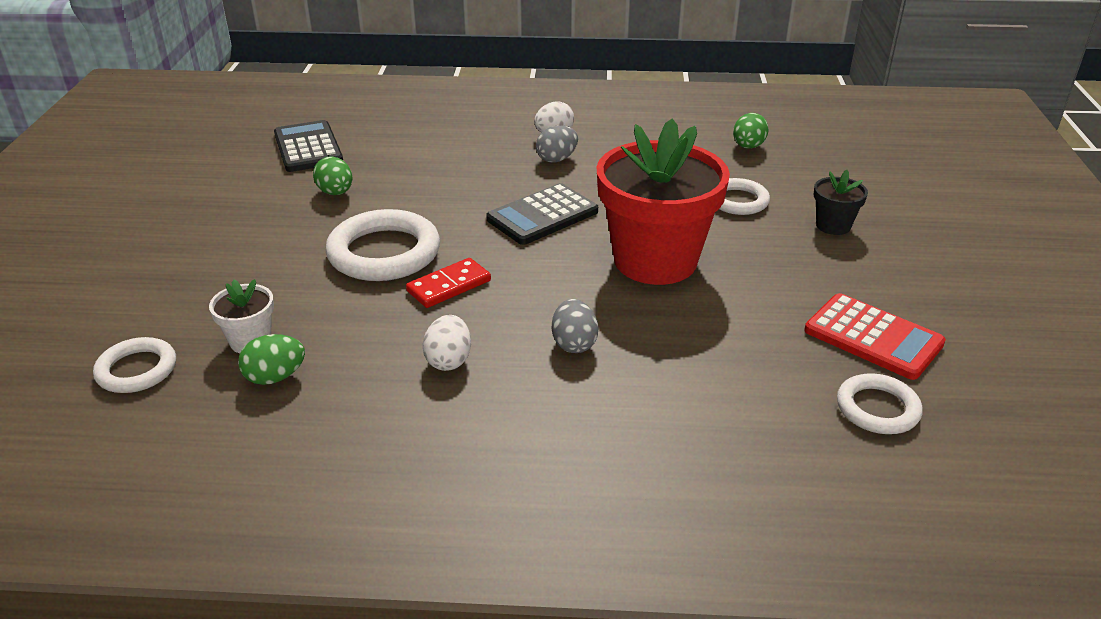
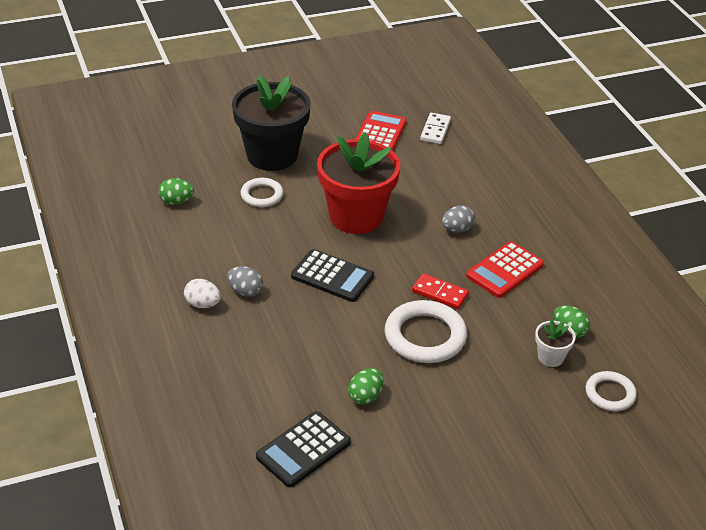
camera: 115 degrees left, 5 degrees up
white egg [423,315,471,371] -> red calculator [466,241,544,298]
black flower pot [814,170,868,235] -> black flower pot [232,75,311,171], size x2.31
white ring [837,373,923,434] -> white domino [420,113,451,144]

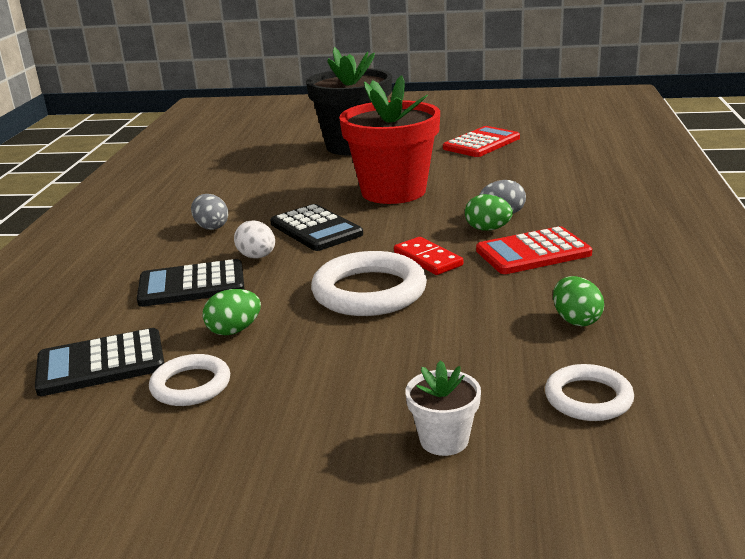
camera: 30 degrees right, 15 degrees down
green egg [158,178,194,205] -> green egg moved to [465,194,513,231]
white egg [184,279,221,308] -> white egg moved to [234,220,275,258]
white ring [240,178,283,207] -> white ring moved to [149,354,230,406]
white domino [420,113,451,144] -> none
white flower pot [535,320,576,367] -> white flower pot moved to [405,360,481,456]
none -> black calculator [137,259,245,307]

